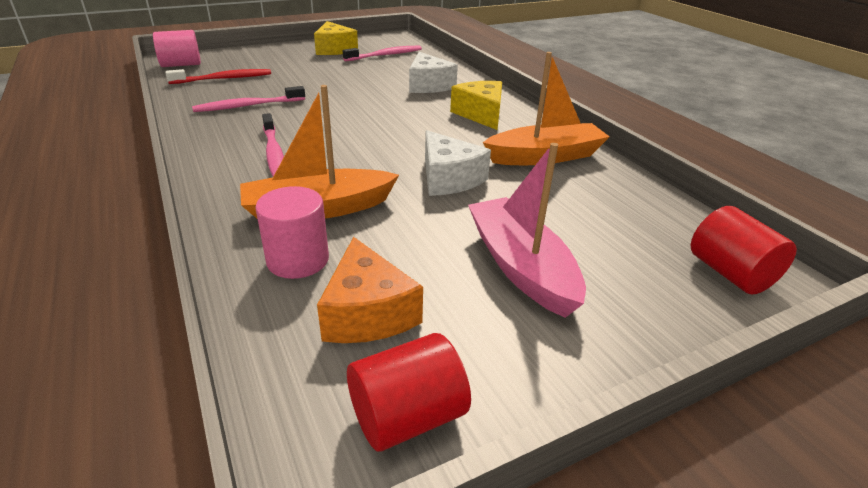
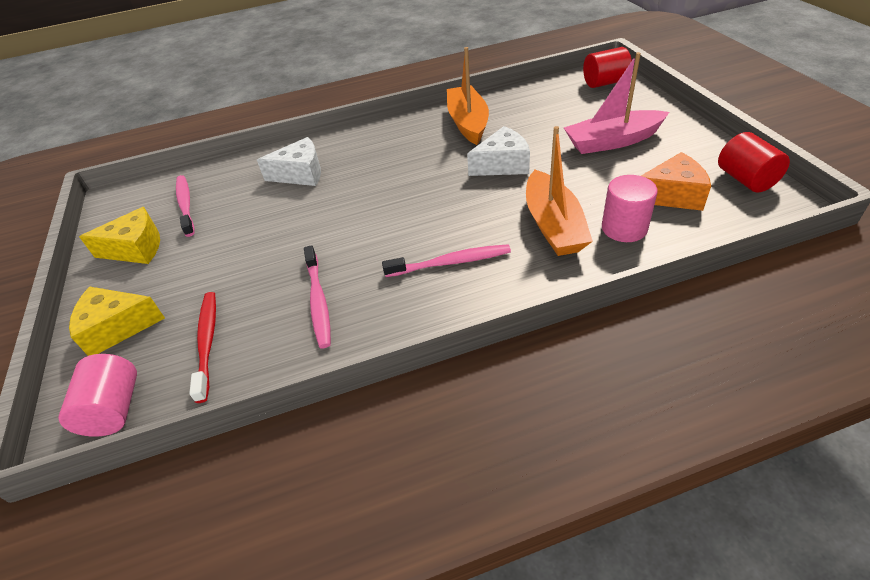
camera: 75 degrees left, 10 degrees up
yellow cheese [450,81,502,130] -> yellow cheese moved to [69,287,165,356]

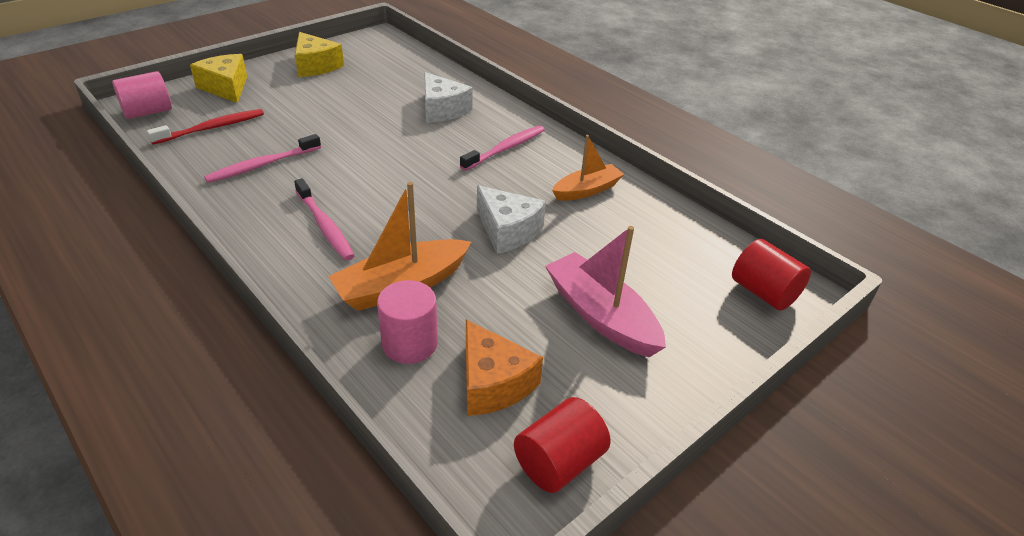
camera: 60 degrees right, 5 degrees down
pink toothbrush [176,175,194,237] -> pink toothbrush moved to [460,126,545,171]
orange boat [447,47,489,145] -> orange boat [552,135,624,201], size x0.66

